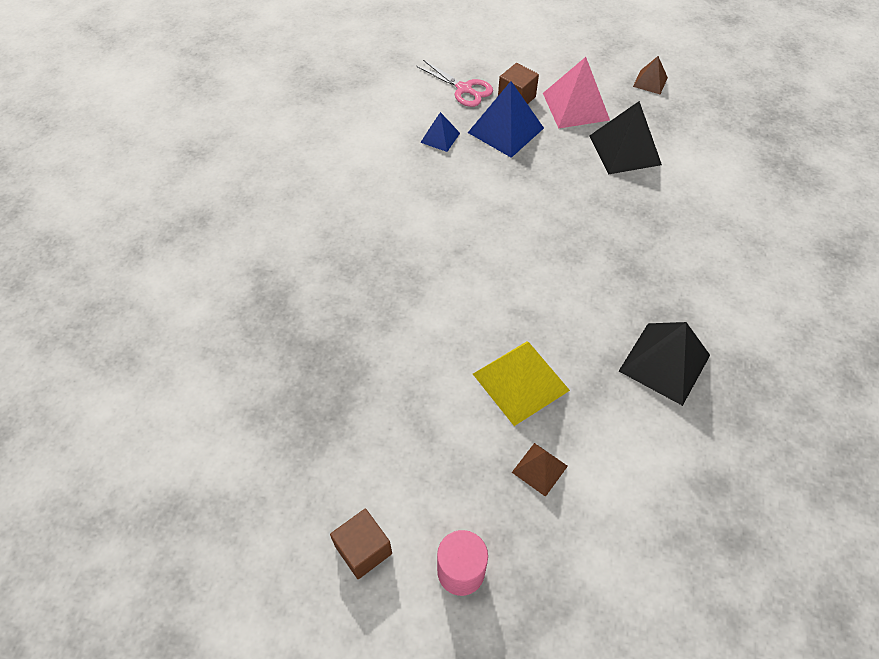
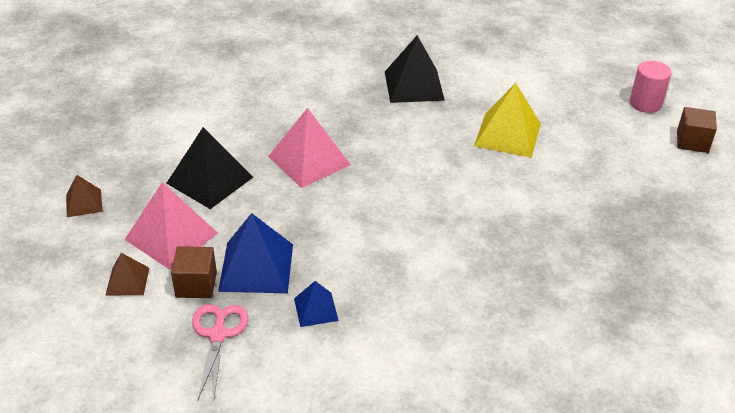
camera: 130 degrees left, 15 degrees down
brown pyramid [512,443,568,497] -> brown pyramid moved to [106,253,149,295]
none -> pink pyramid [268,108,351,188]

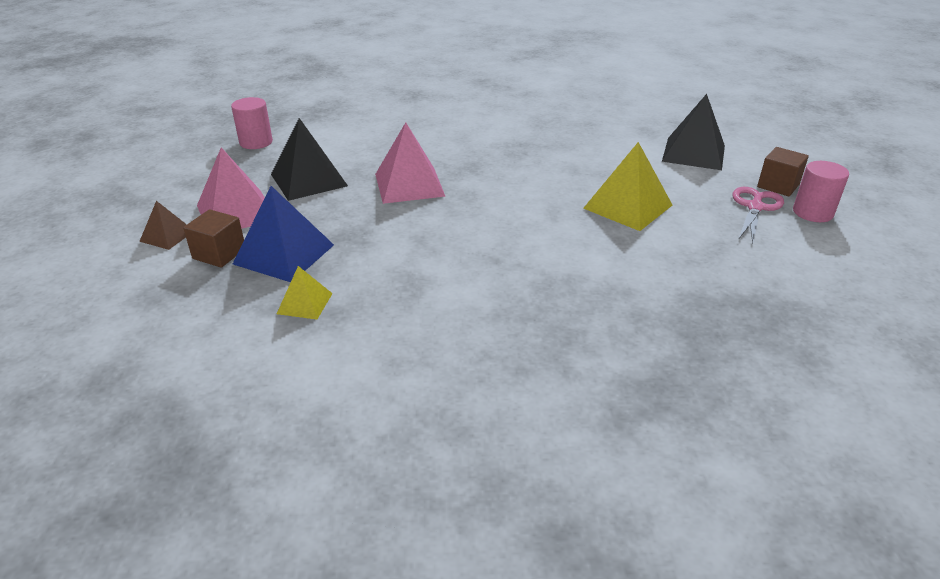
camera: 25 degrees right, 5 degrees down
brown pyramid [66,175,102,217] -> none
pink scissors [192,304,248,402] -> pink scissors moved to [733,187,784,244]
blue pyramid [294,281,339,327] -> yellow pyramid [277,266,333,320]
black pyramid [385,35,445,103] -> black pyramid moved to [662,94,725,170]
brown cube [677,107,717,153] -> brown cube moved to [757,147,809,197]
none -> pink cylinder [231,97,273,149]

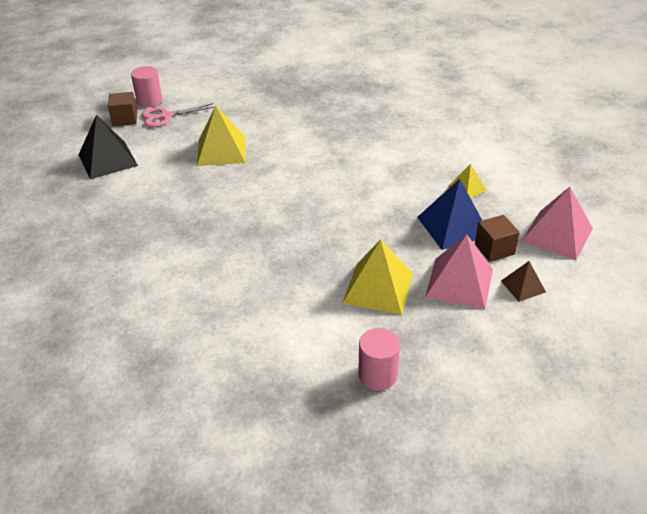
camera: 135 degrees left, 5 degrees up
black pyramid [271,118,348,201] -> yellow pyramid [342,240,413,315]
pink pyramid [375,122,446,204] -> pink pyramid moved to [521,187,593,260]

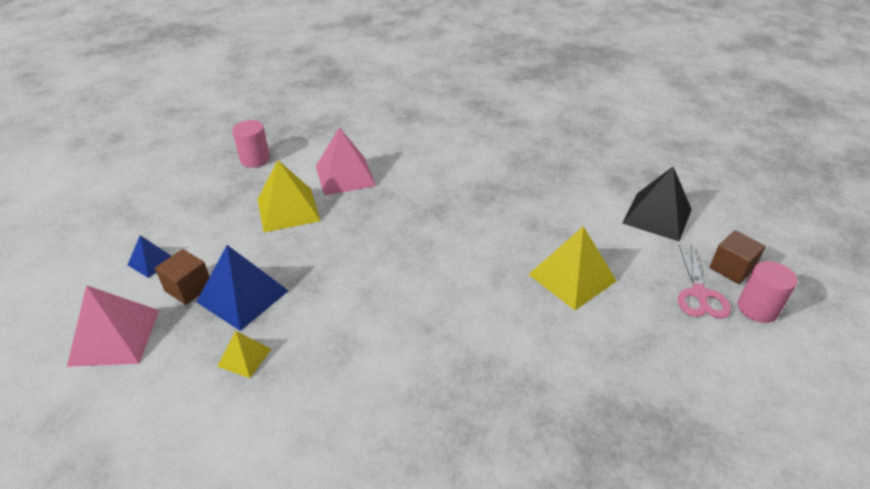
camera: 145 degrees right, 0 degrees up
pink scissors [142,103,215,127] -> pink scissors turned 150 degrees clockwise [678,245,731,319]
pink pyramid [425,234,493,309] -> pink pyramid moved to [316,127,376,196]
brown pyramid [501,261,546,302] -> blue pyramid [128,235,171,278]

